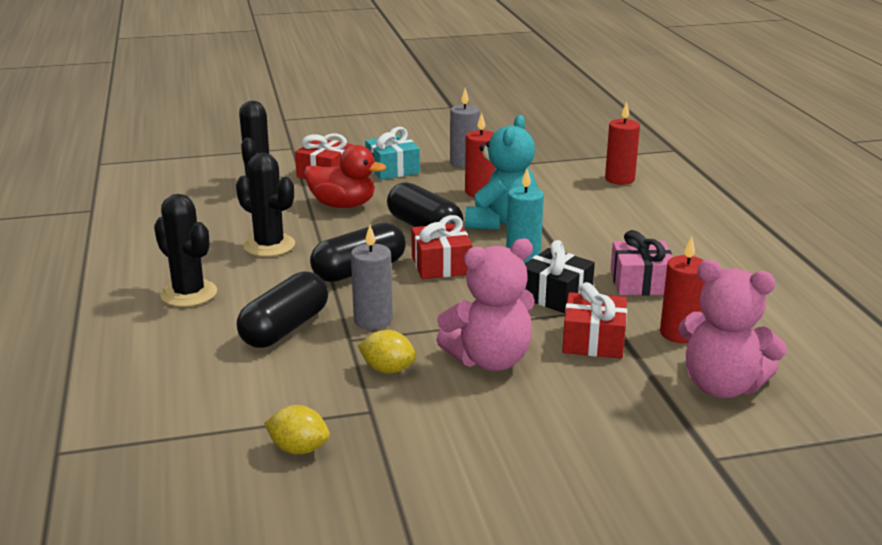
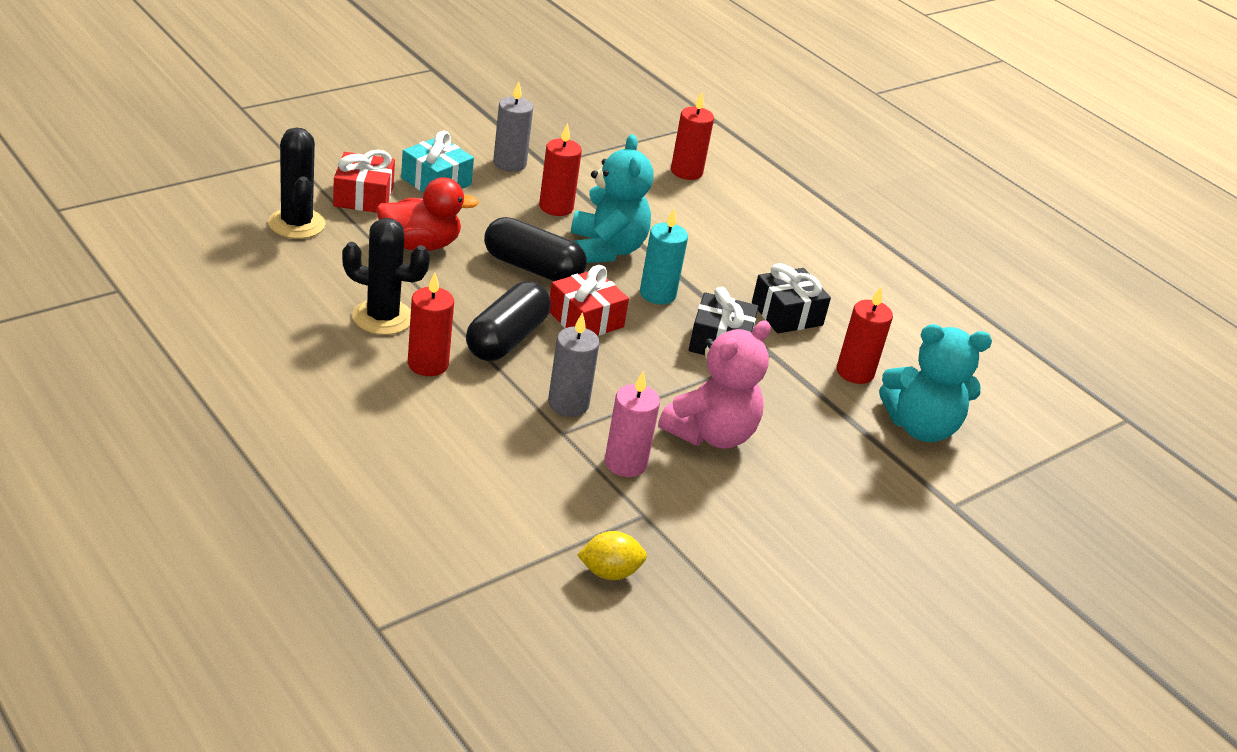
camera: 30 degrees left, 10 degrees up
black cactus [154,194,217,307] -> none
black capsule [237,271,328,348] -> none
yellow lemon [358,330,417,373] -> pink candle [605,371,660,477]
red gift [562,282,627,358] -> none
pink gift [610,230,672,296] -> black gift [752,263,831,333]
pink teddy bear [678,260,787,398] -> turquoise teddy bear [879,324,992,442]
none -> red candle [408,273,454,376]

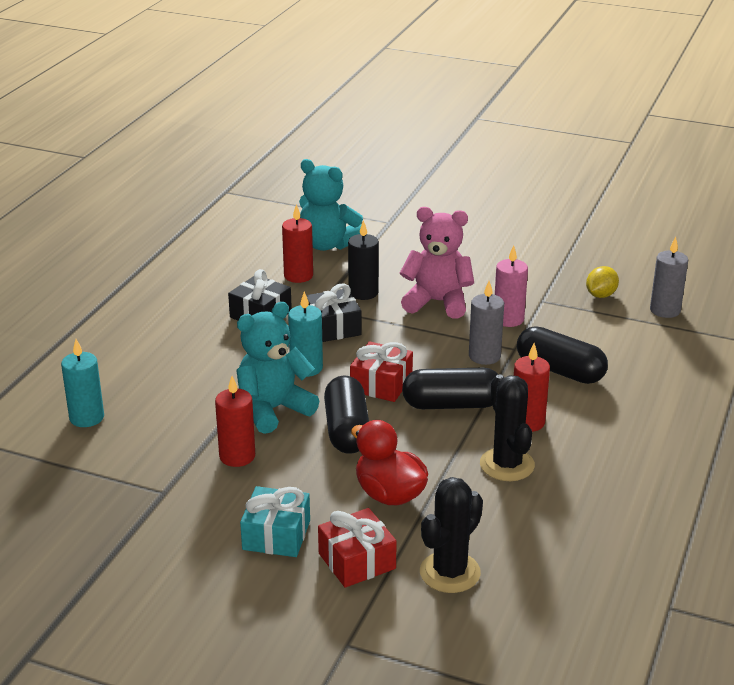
camera: 115 degrees left, 5 degrees down
grey candle [493,81,533,172] -> grey candle moved to [650,237,688,318]
yellow lemon [577,531,647,580] -> yellow lemon turned 75 degrees clockwise [586,266,619,298]
red candle [671,92,714,180] -> turquoise candle [61,339,104,427]
turquoise teddy bear [879,324,992,442] -> turquoise teddy bear turned 150 degrees clockwise [299,159,363,251]
none -> black candle [348,220,379,300]
none -> black capsule [517,326,608,384]

